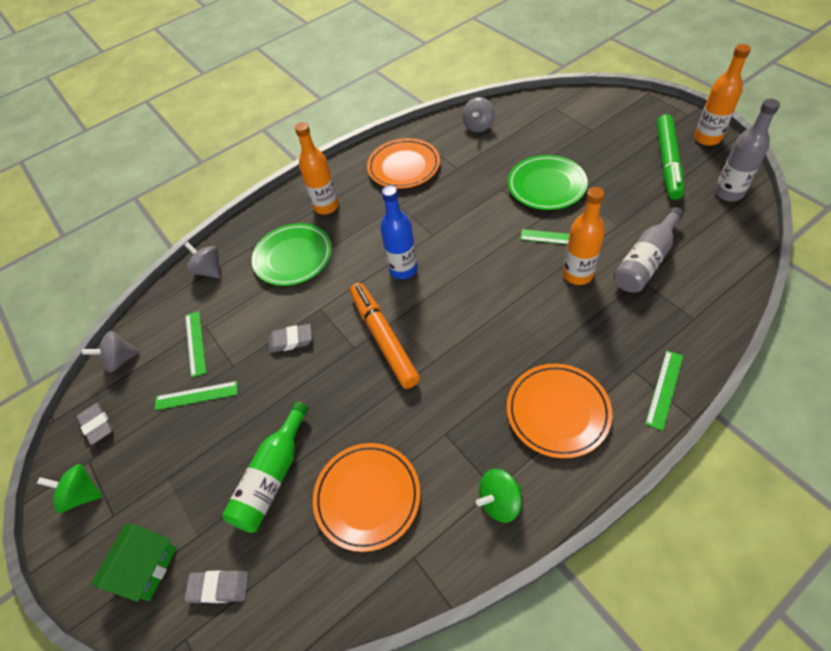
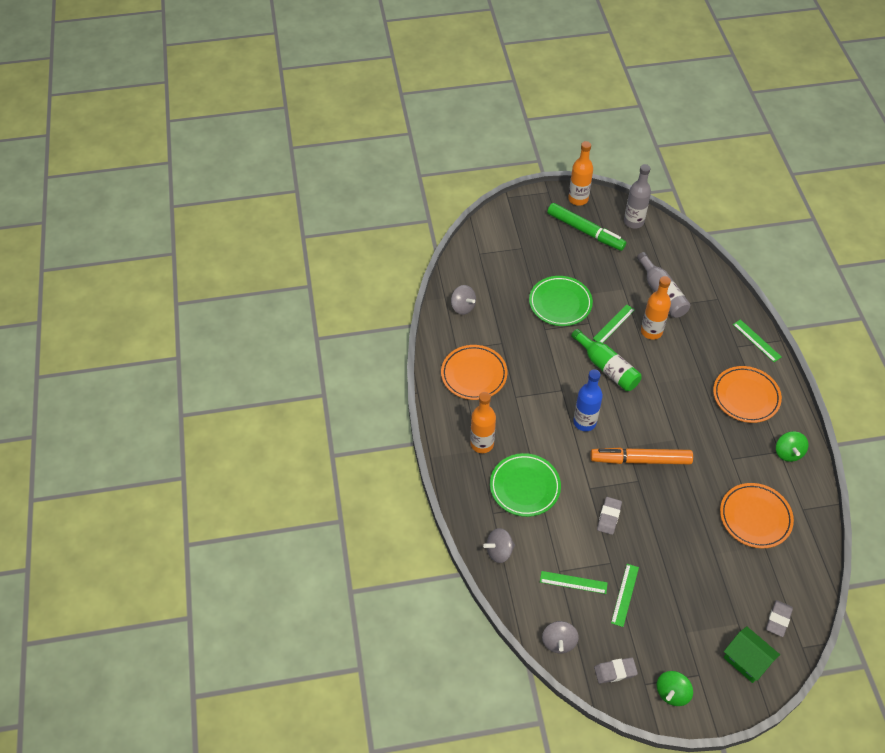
camera: 70 degrees left, 0 degrees up
green bottle [222,402,309,533] -> green bottle moved to [571,329,641,391]

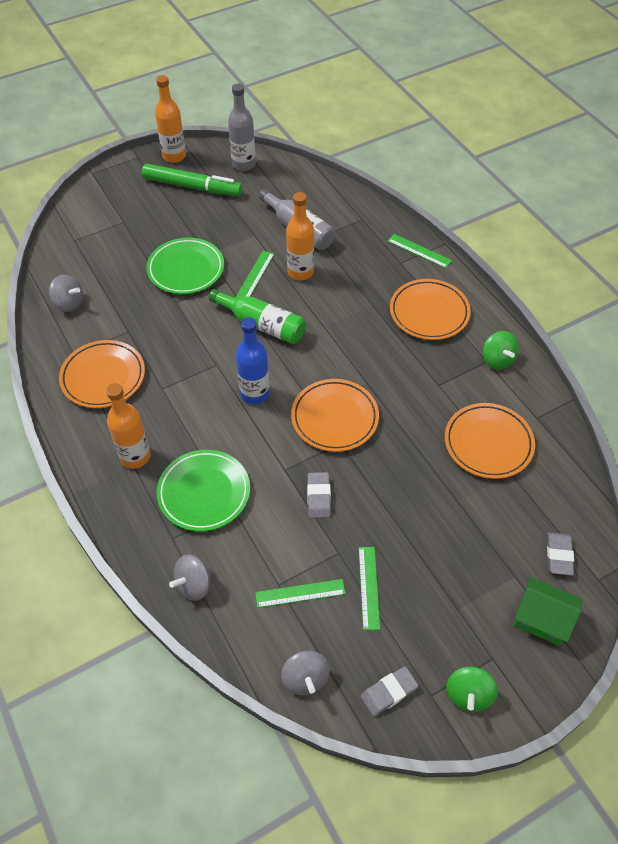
camera: 20 degrees left, 0 degrees up
orange marker [590,447,693,464] -> orange plate [291,379,379,452]

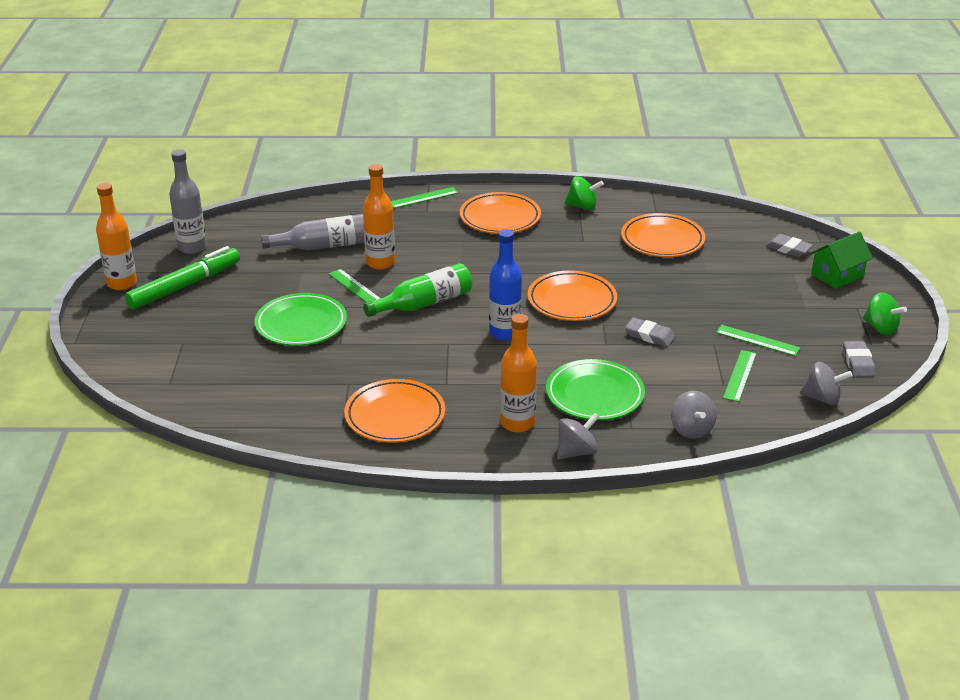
camera: 60 degrees left, 20 degrees down
grey spinning top [49,275,83,312] -> grey spinning top moved to [557,413,599,460]

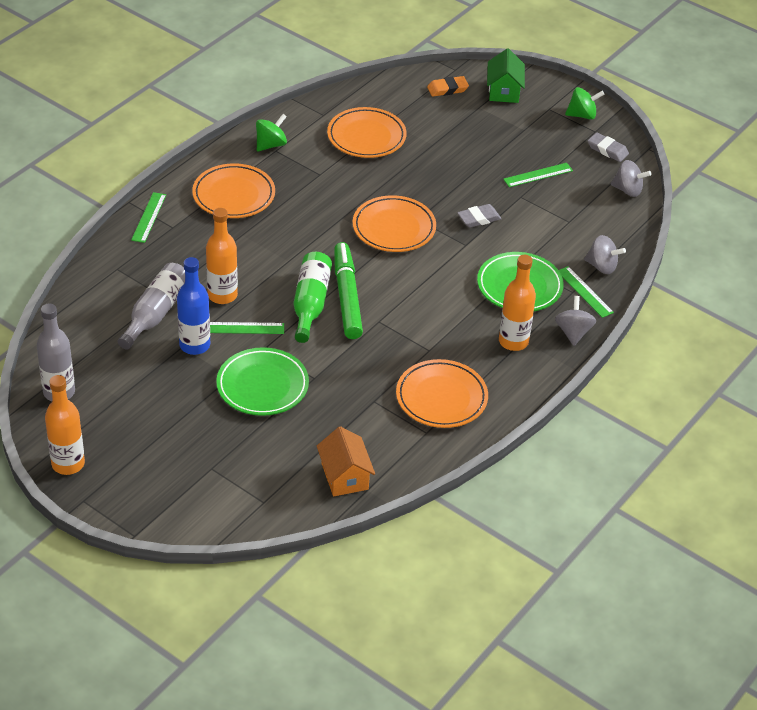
camera: 55 degrees left, 10 degrees up
green marker [125,246,240,310] -> green marker moved to [334,242,363,339]
blue bottle [489,229,522,341] -> blue bottle moved to [177,257,210,355]
green ruler [723,350,757,402] -> green ruler moved to [559,266,614,318]
grey eraser [766,234,813,257] -> orange eraser [427,76,469,97]
grey spinning top [800,362,853,405] -> grey spinning top turned 60 degrees clockwise [611,160,652,197]
none -> orange house [317,426,375,496]

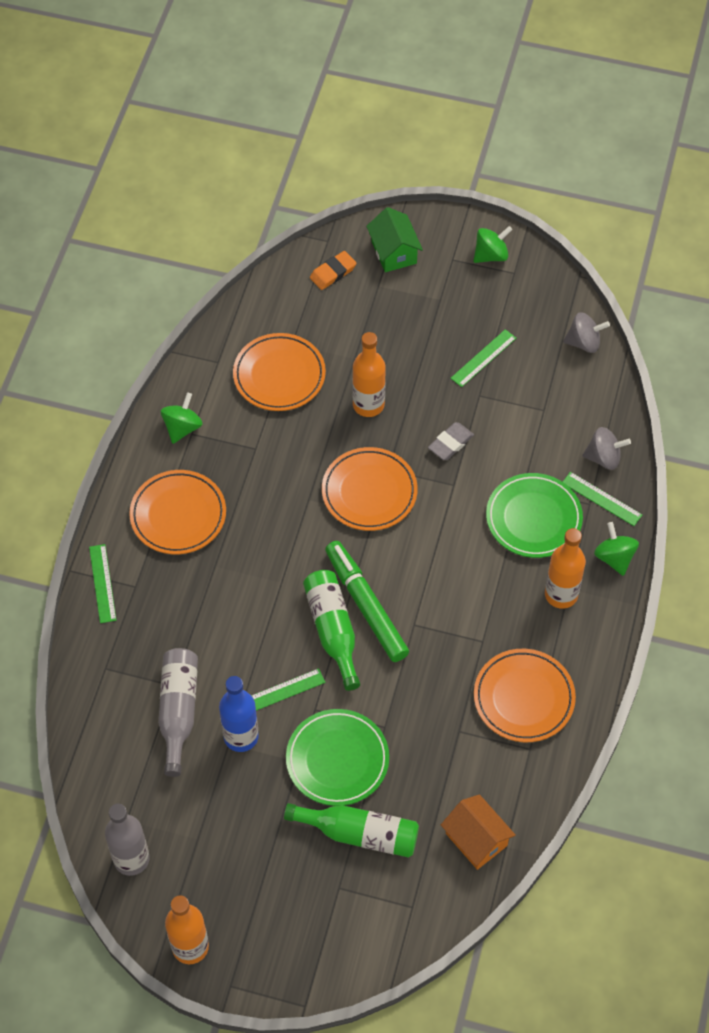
camera: 20 degrees left, 15 degrees up
orange bottle [206,208,238,304] -> orange bottle moved to [352,332,386,417]
grey spinning top [555,296,596,346] -> green spinning top [594,522,639,576]
grey eraser [588,132,629,162] -> none
none -> green bottle [284,803,419,858]

